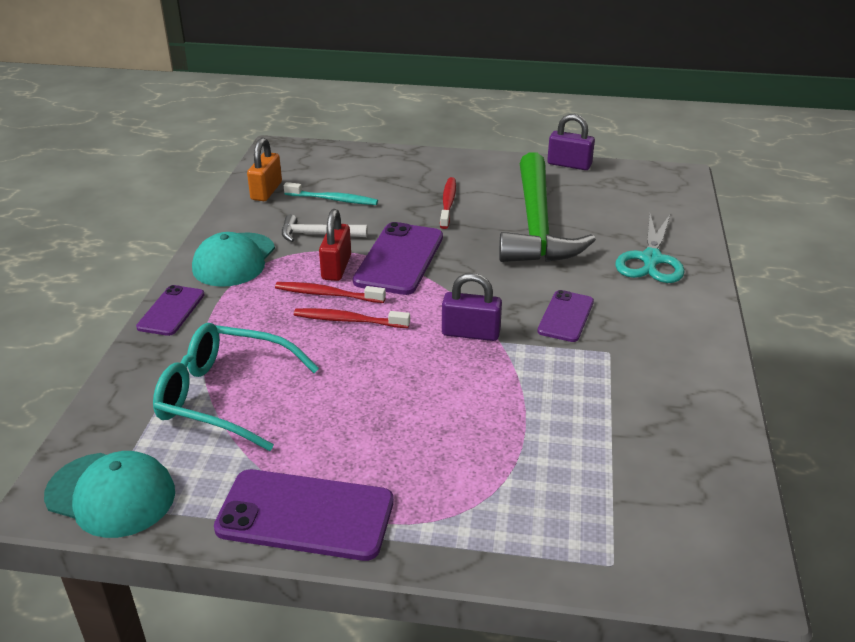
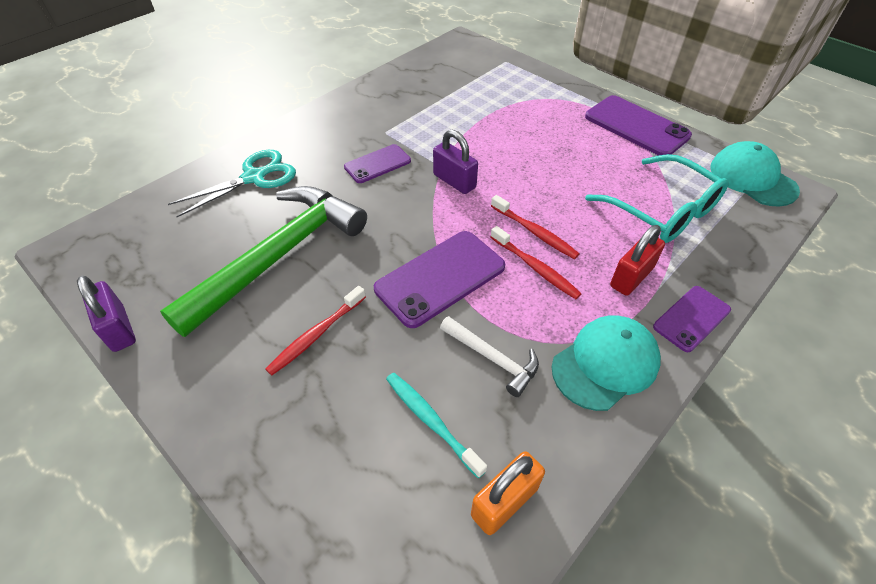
camera: 145 degrees left, 15 degrees up
red padlock [319,209,351,281] -> red padlock moved to [610,225,665,296]

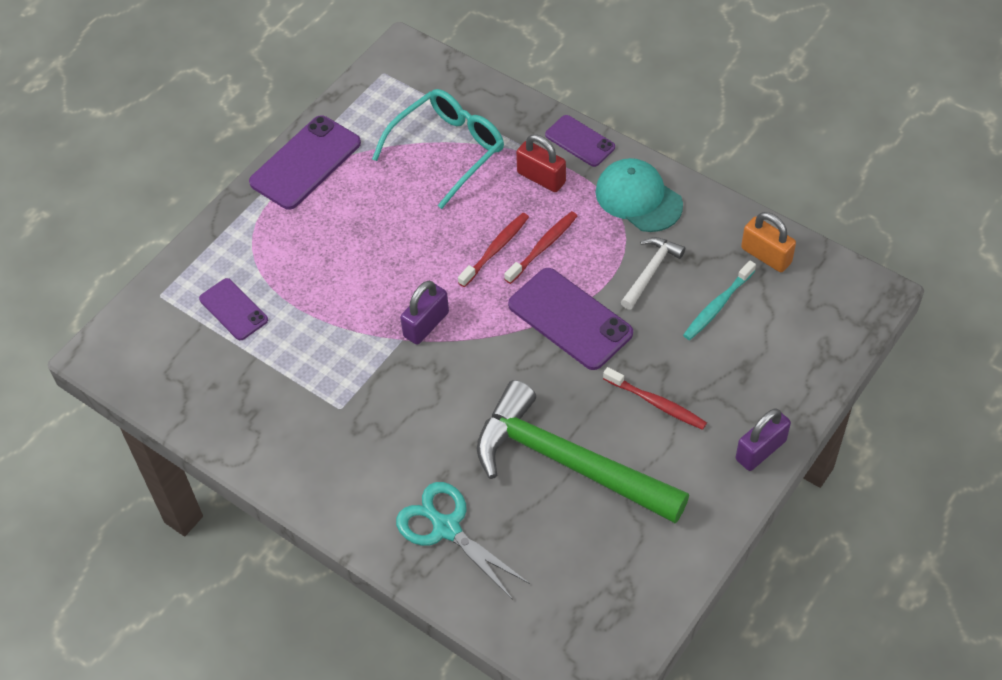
camera: 95 degrees left, 5 degrees up
purple padlock [77,276,136,352] -> purple padlock moved to [736,409,791,471]
purple phone [344,144,411,183] -> purple phone moved to [199,278,268,340]
turquoise cap [710,141,800,207] -> none

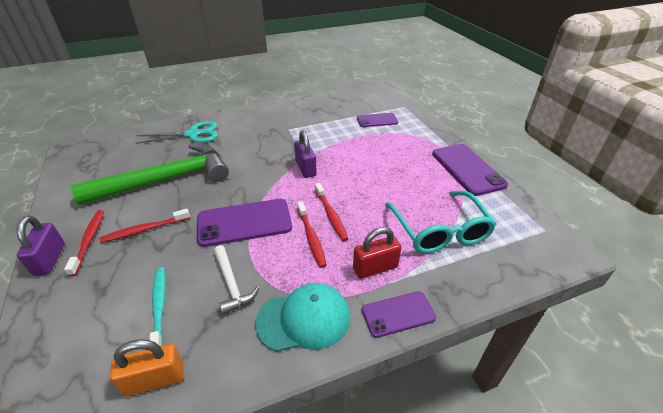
camera: 120 degrees right, 15 degrees down
none -> red toothbrush [64,210,104,277]

